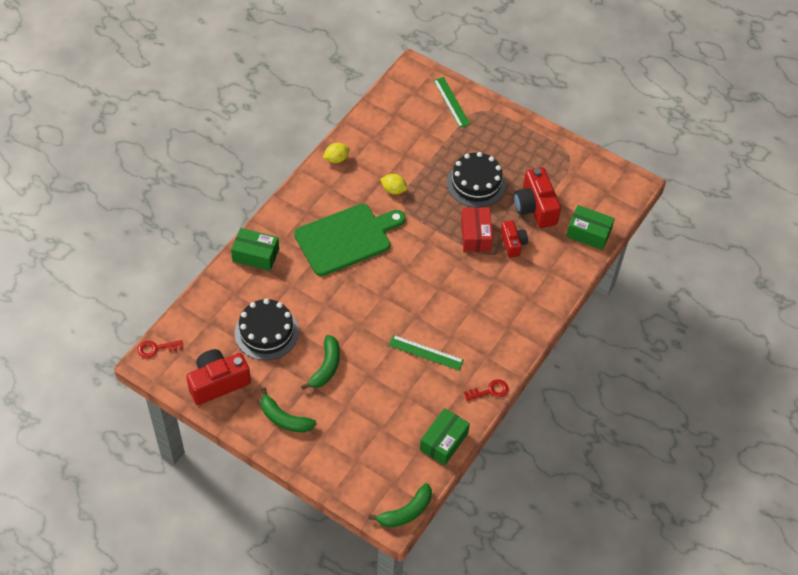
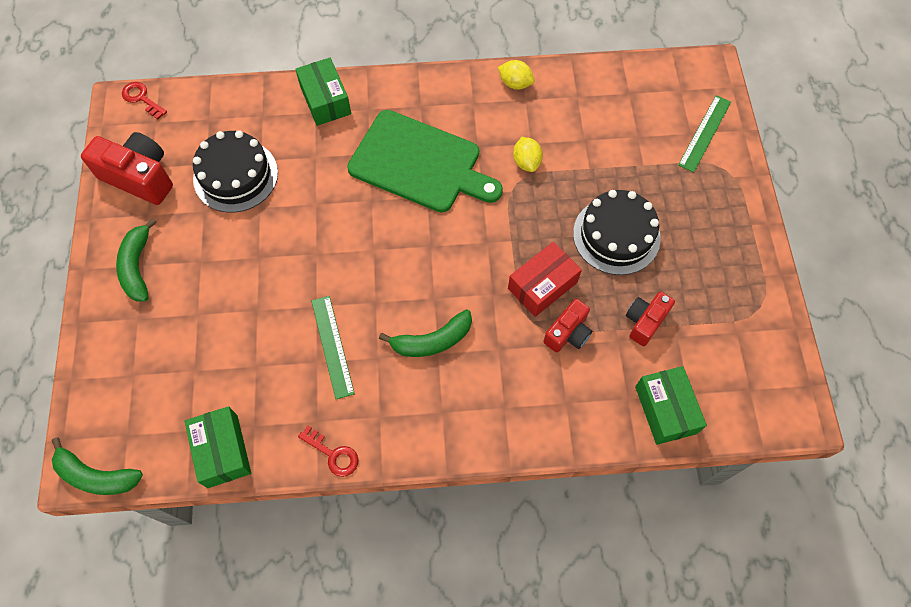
camera: 55 degrees right, 10 degrees up
green banana [301,335,340,390] -> green banana moved to [379,309,472,357]
green box [420,408,470,465] -> green box turned 75 degrees clockwise [185,406,251,488]
red camera [514,167,561,228] -> red camera [626,292,675,346], size x0.60

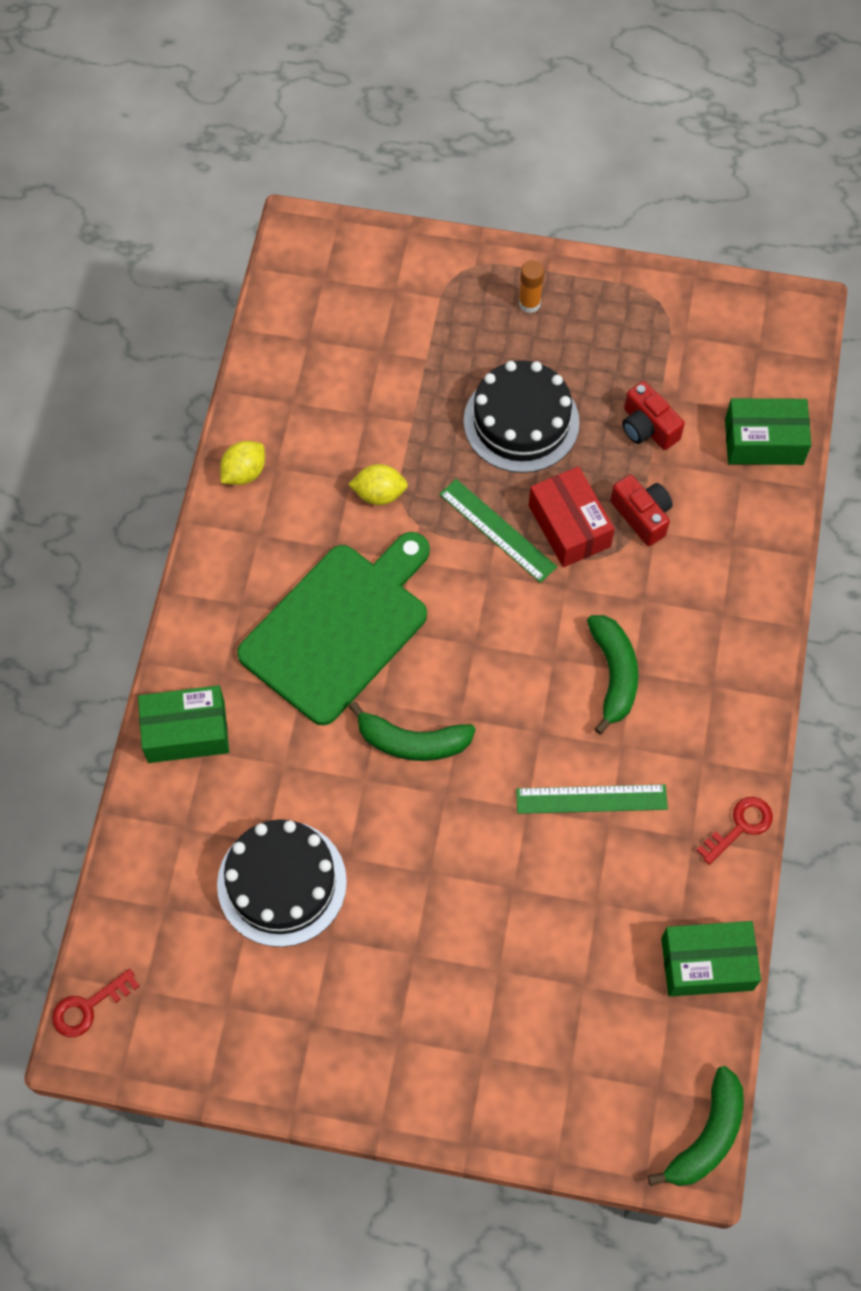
camera: 75 degrees left, 0 degrees up
red camera [81,132,173,205] -> none
green banana [116,218,157,302] -> green banana moved to [348,701,476,761]
green ruler [678,95,731,172] -> green ruler moved to [439,479,557,583]
none -> orange glue stick [519,260,544,313]

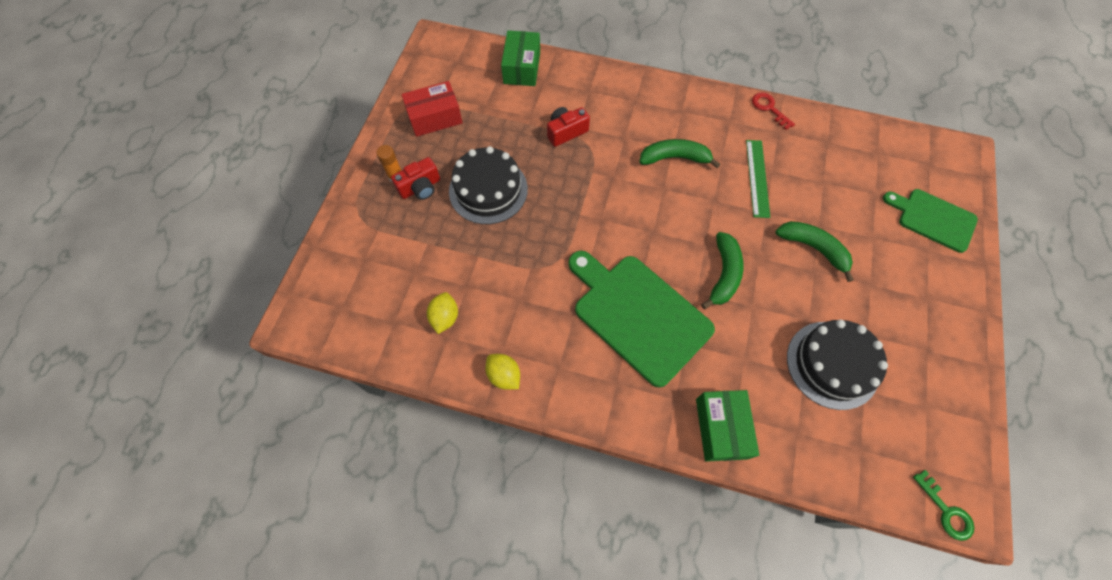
camera: 85 degrees left, 0 degrees up
red key [52,969,139,1037] -> green key [913,470,974,541]
yellow lemon [348,464,408,505] -> yellow lemon moved to [427,292,458,334]
green ruler [439,479,557,583] -> none
red box [529,466,615,567] -> red box moved to [402,81,463,137]
red camera [622,381,685,450] -> red camera moved to [391,157,440,200]
green banana [648,1066,744,1186] -> green banana moved to [775,221,854,282]
green box [661,921,761,997] -> none
none -> green cutting board [883,189,978,253]

